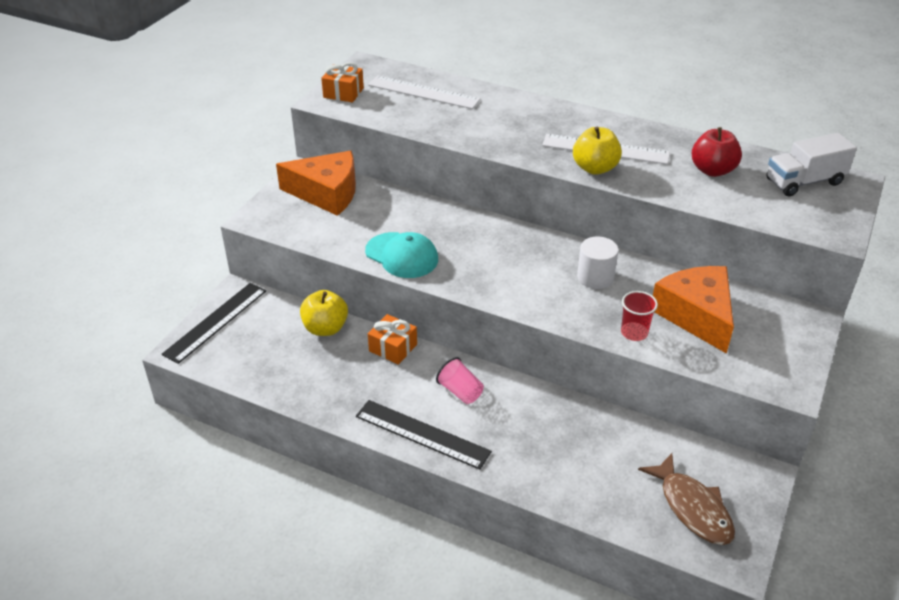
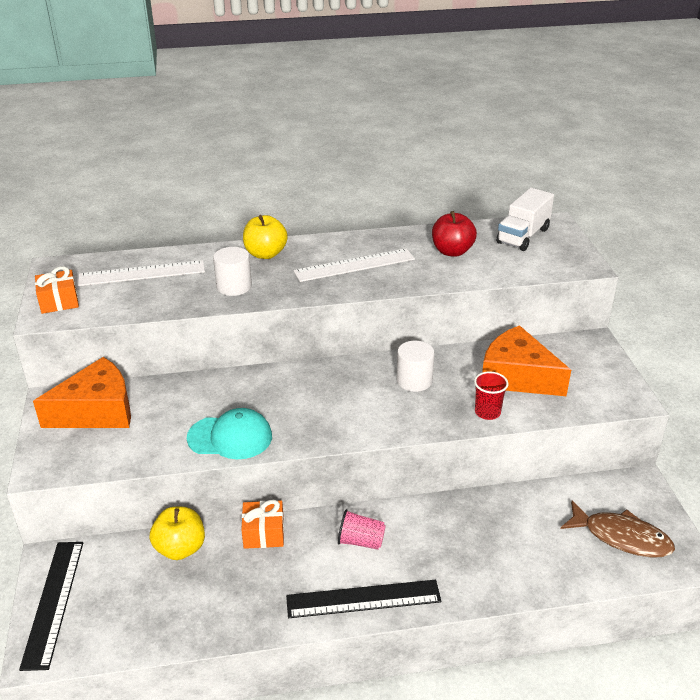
camera: 35 degrees left, 5 degrees down
yellow apple [573,127,622,175] -> yellow apple moved to [243,215,288,259]
none -> white cylinder [213,247,252,296]

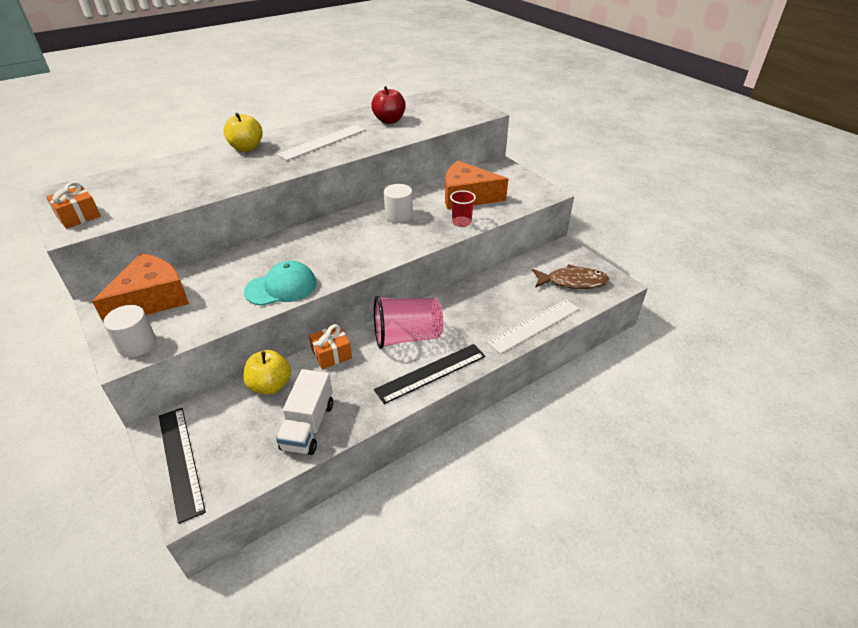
camera: 25 degrees left, 5 degrees up
white ruler [78,260,205,286] -> white ruler moved to [487,299,579,354]
white cylinder [213,247,252,296] -> white cylinder moved to [103,305,156,357]
pink cup [338,509,386,550] -> pink cup [374,296,443,349], size x1.89
white truck [496,188,554,251] -> white truck moved to [276,369,333,455]

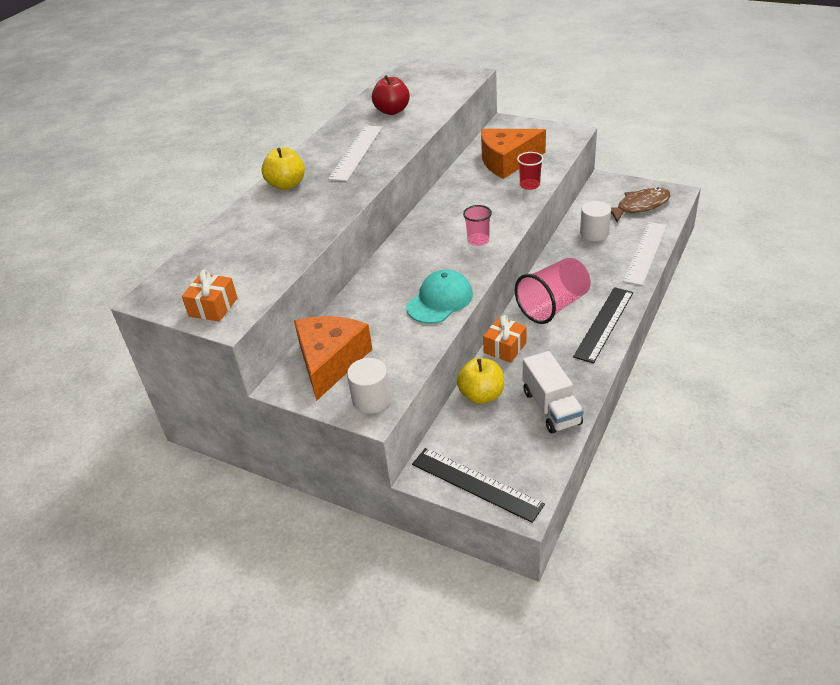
camera: 25 degrees left, 0 degrees up
white cylinder [384,184,413,223] -> white cylinder moved to [580,201,611,241]
none -> pink cup [463,205,492,246]

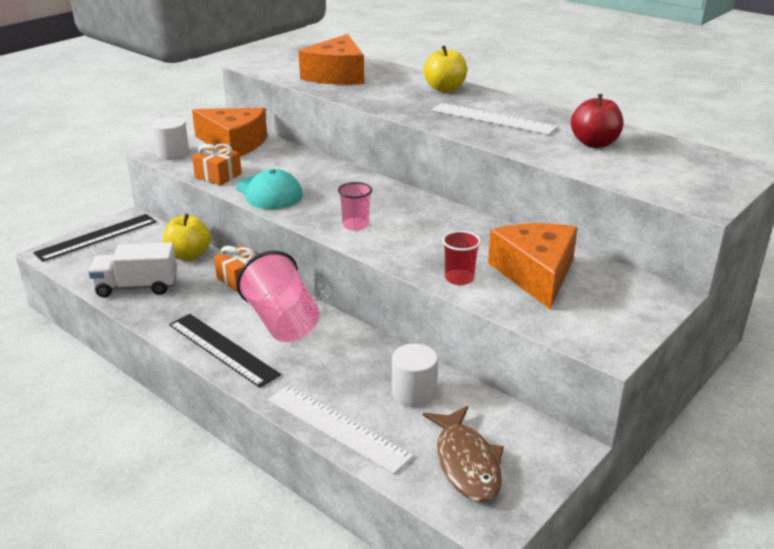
camera: 100 degrees right, 10 degrees down
orange gift [182,270,237,322] -> orange gift moved to [192,144,242,185]
none -> orange cheese [299,34,364,85]

